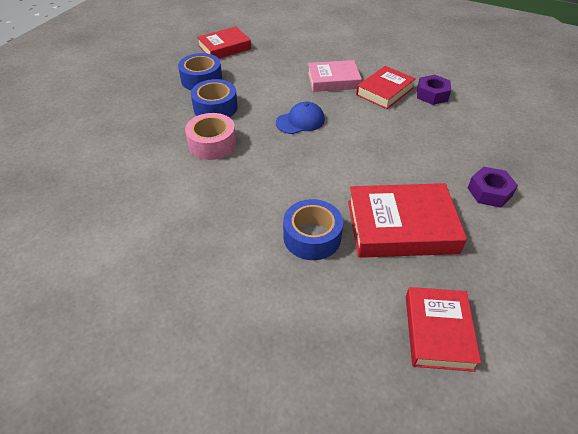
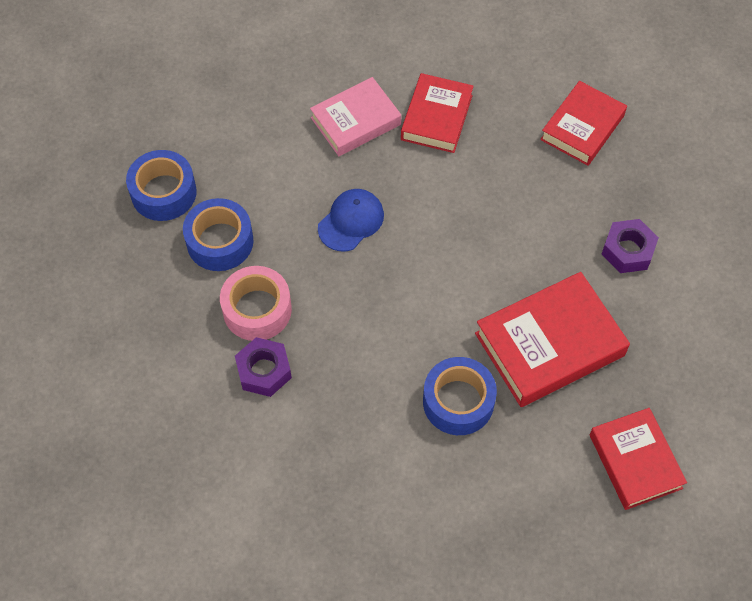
camera: 25 degrees left, 15 degrees up
red book [197,26,251,58] -> red book moved to [540,81,627,166]
purple nut [417,75,451,105] -> purple nut moved to [235,337,292,397]

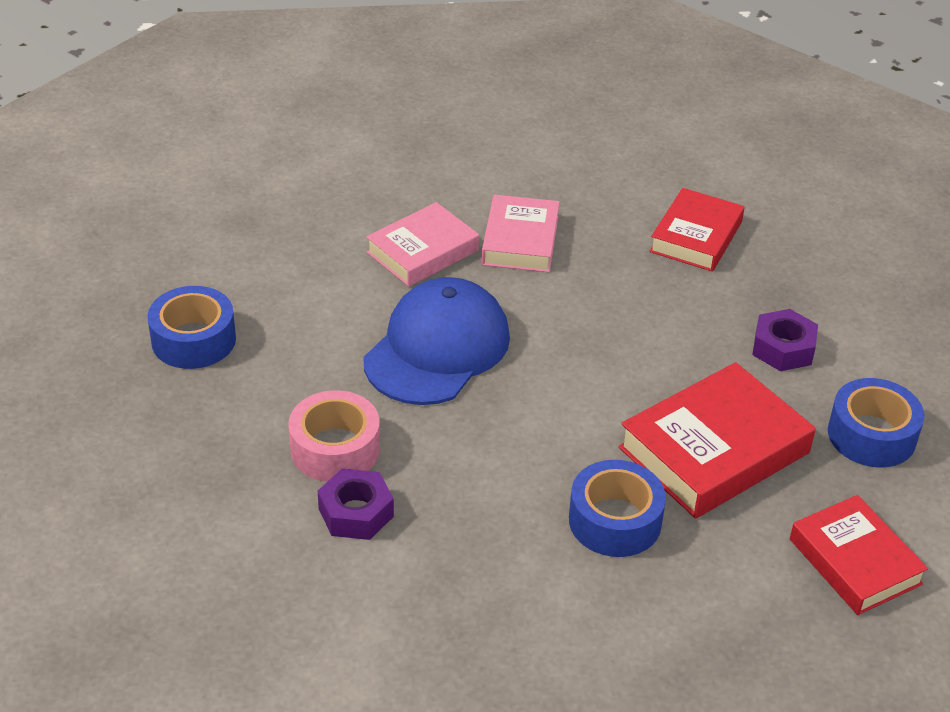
camera: 10 degrees left, 20 degrees down
blue tape [183,198,253,271] -> blue tape moved to [828,378,925,468]
blue cap [318,189,384,251] -> blue cap [363,277,510,405], size x1.81
red book [401,73,474,153] -> pink book [481,195,560,272]

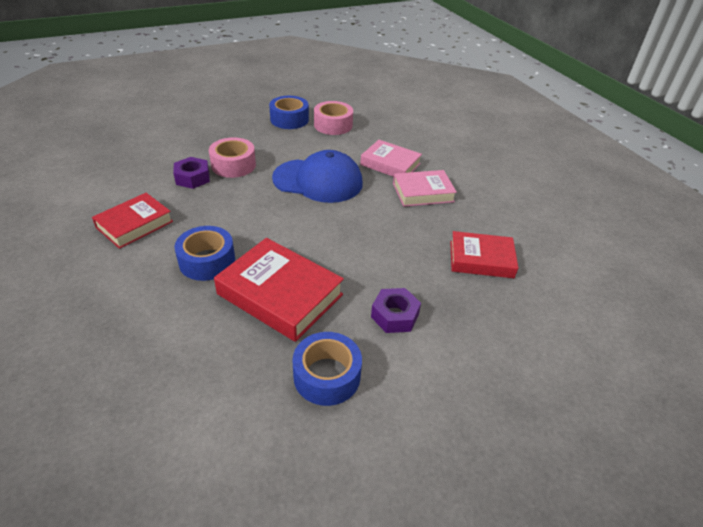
camera: 70 degrees right, 0 degrees up
red book [790,495,928,615] -> red book moved to [92,193,173,249]
none -> pink tape [314,101,353,135]

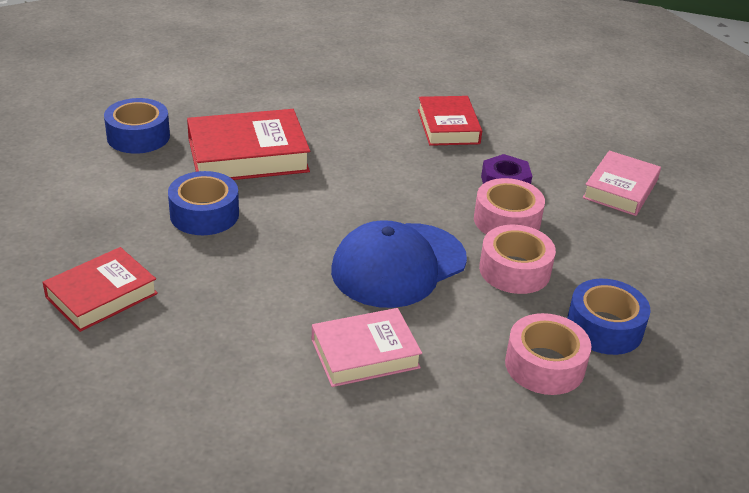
camera: 130 degrees right, 5 degrees down
blue tape [174,226,235,281] -> blue tape moved to [168,171,239,235]
purple nut [371,288,421,333] -> none
pink book [393,170,457,207] -> pink book moved to [582,150,661,216]
none -> pink tape [479,225,556,294]

